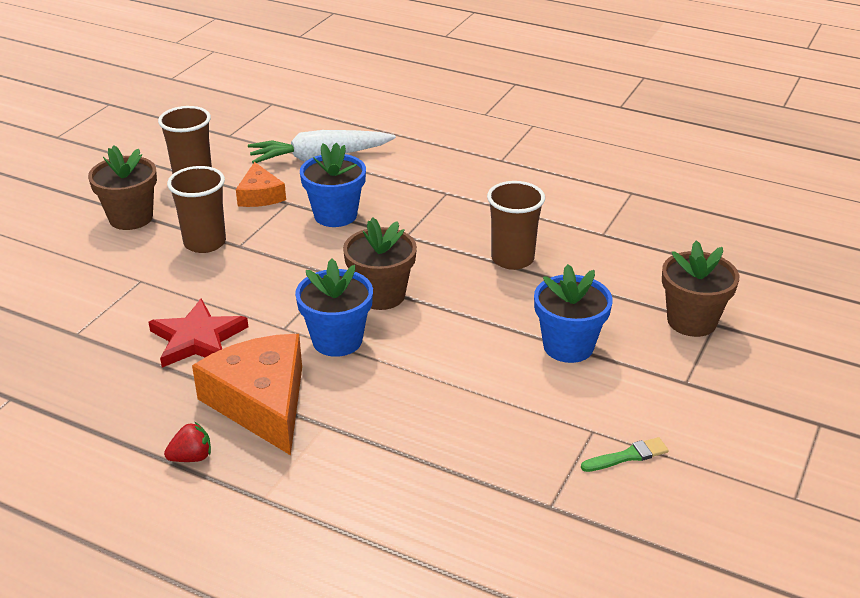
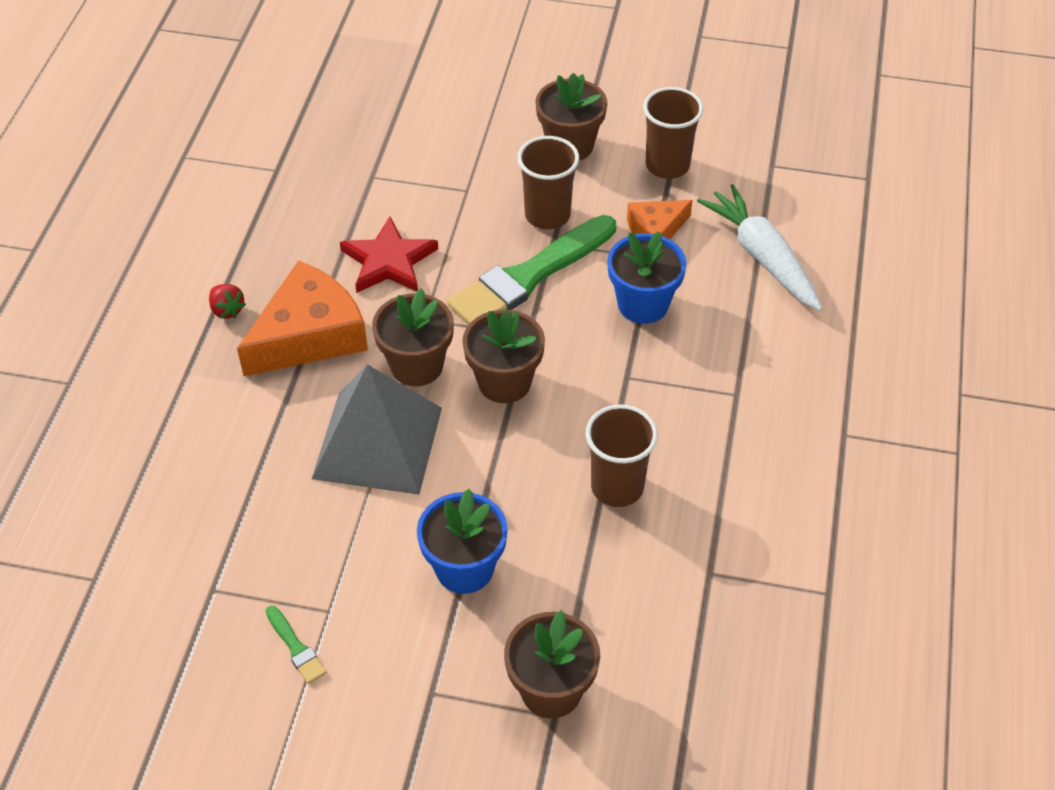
camera: 75 degrees right, 15 degrees up
blue flower pot [295,259,373,357] -> brown flower pot [372,288,454,386]
none -> grey pyramid [312,364,442,495]
none -> green brush [447,215,616,325]

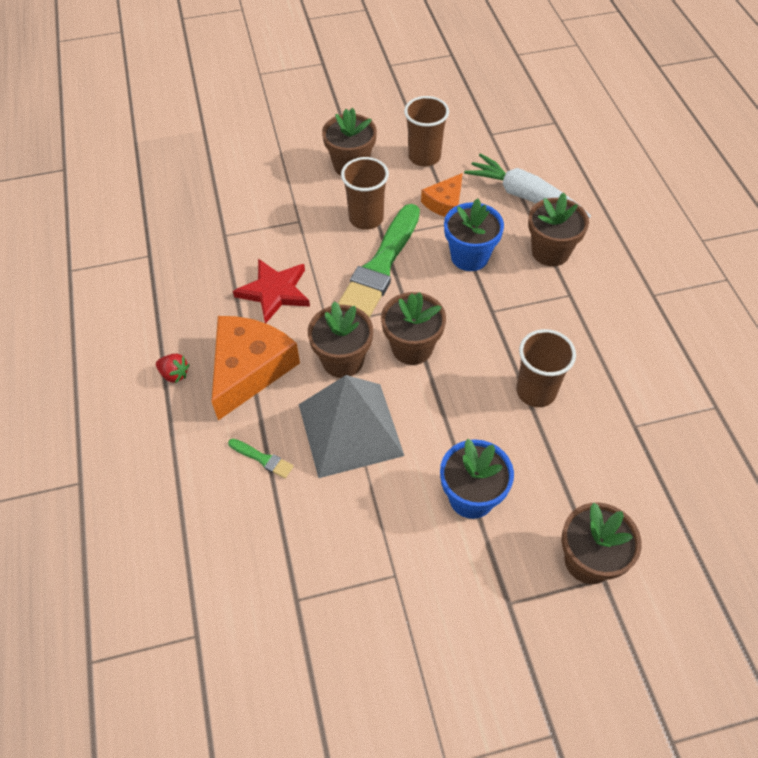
camera: 25 degrees left, 5 degrees up
green brush [266,606,327,684] -> green brush moved to [228,439,294,479]
none -> brown flower pot [528,193,589,266]

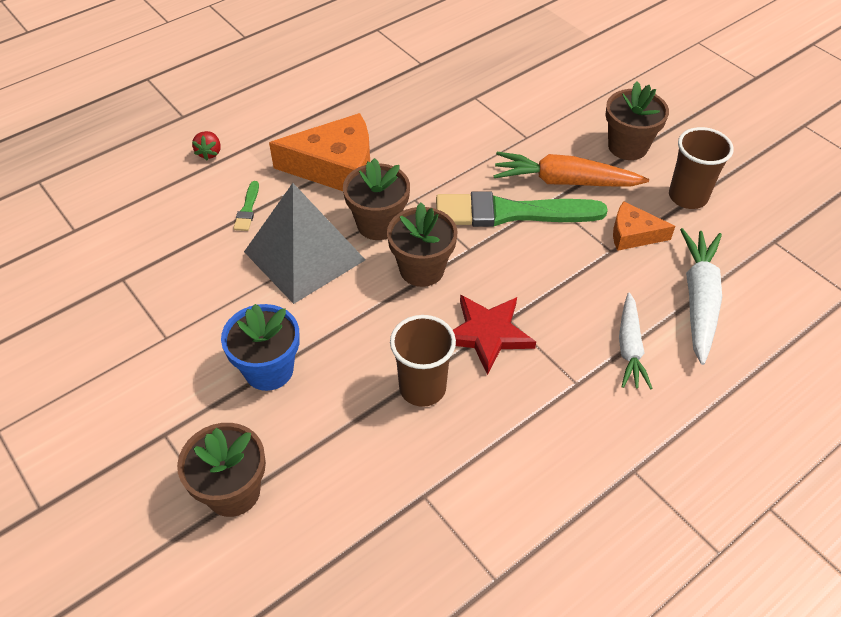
camera: 65 degrees right, 5 degrees down
red strawberry [156,354,189,383] -> red strawberry moved to [192,131,221,160]
red star [233,259,310,323] -> red star moved to [453,295,536,375]
brown cup [341,157,389,230] -> orange carrot [494,152,649,186]
blue flower pot [444,198,504,271] -> none
brown flower pot [528,193,589,266] -> white carrot [619,292,653,389]

